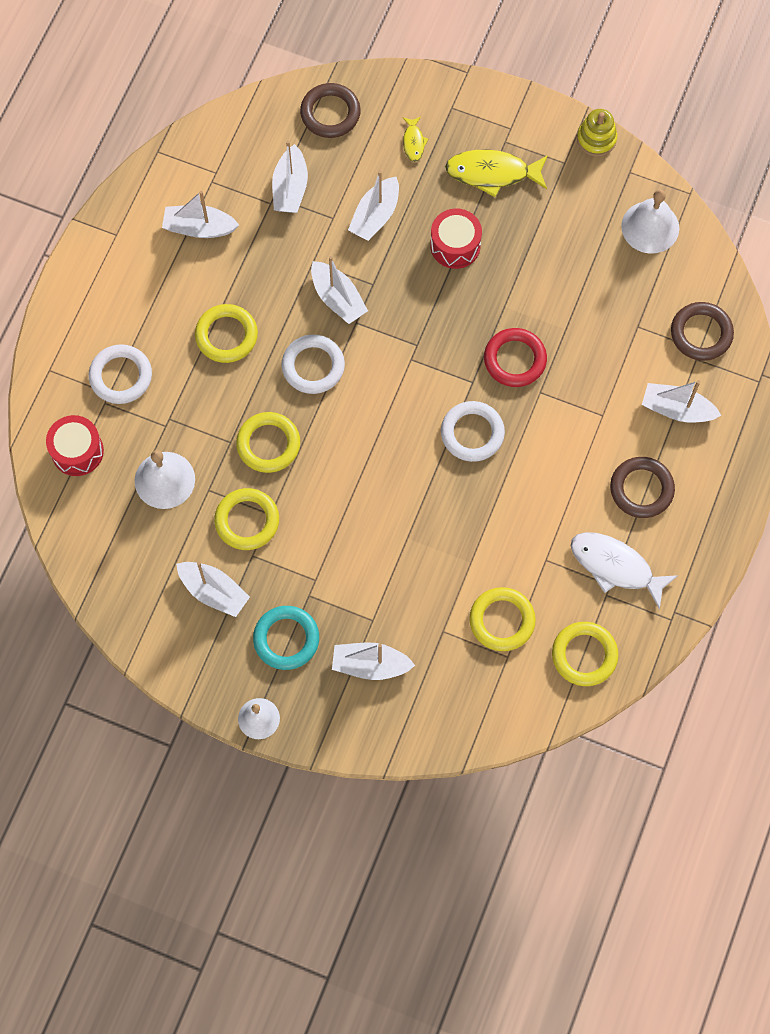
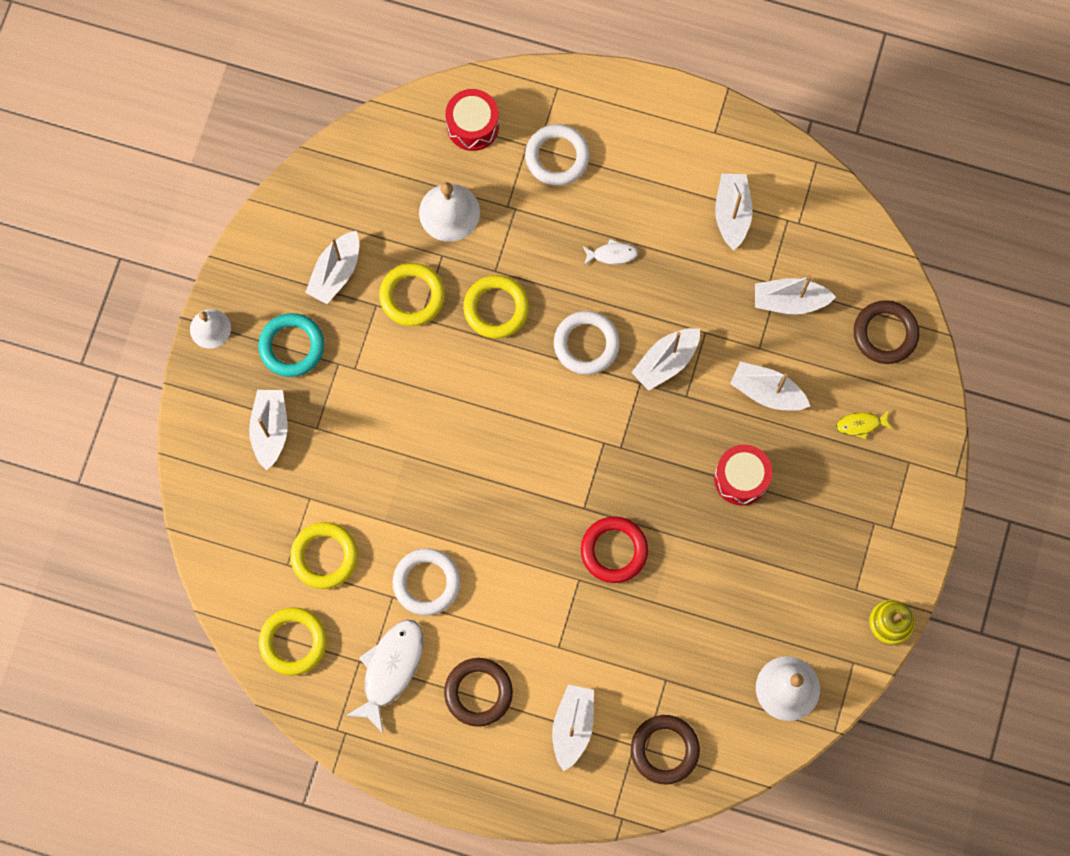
camera: 85 degrees right, 5 degrees up
yellow ring [195,304,258,363] -> white fish [583,239,638,265]
white ring [441,401,505,462] -> white ring moved to [393,548,460,616]
yellow fish [445,150,548,197] -> none

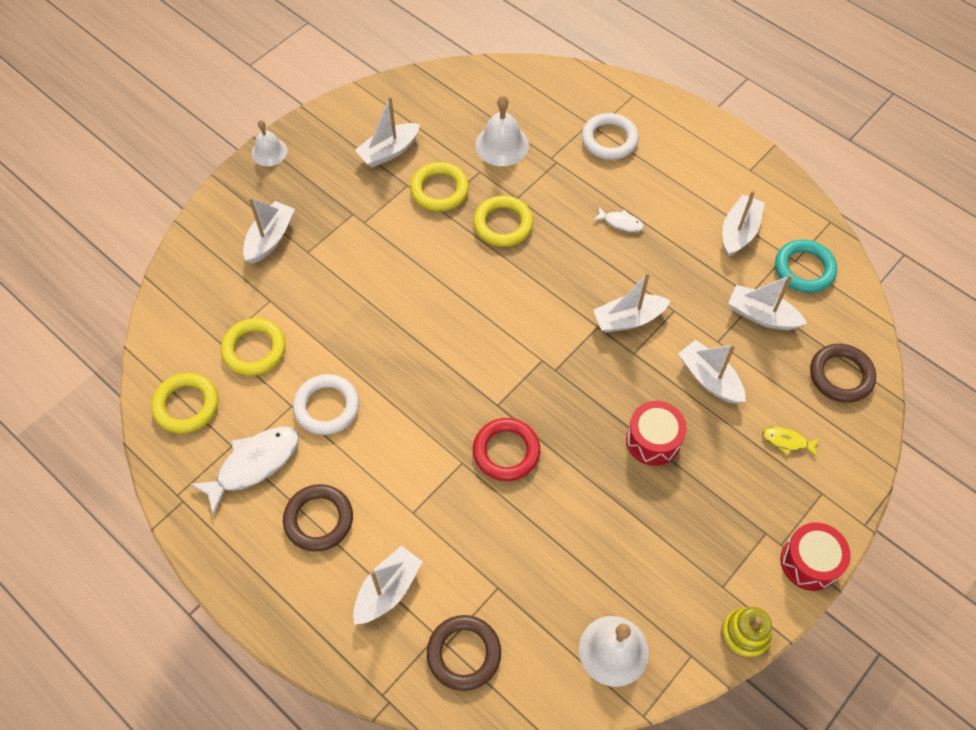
camera: 25 degrees right, 15 degrees down
turquoise ring [258,313,324,377] -> turquoise ring moved to [775,239,837,293]
red drum [445,89,499,151] -> red drum moved to [781,523,851,591]
white ring [554,311,620,375] -> none

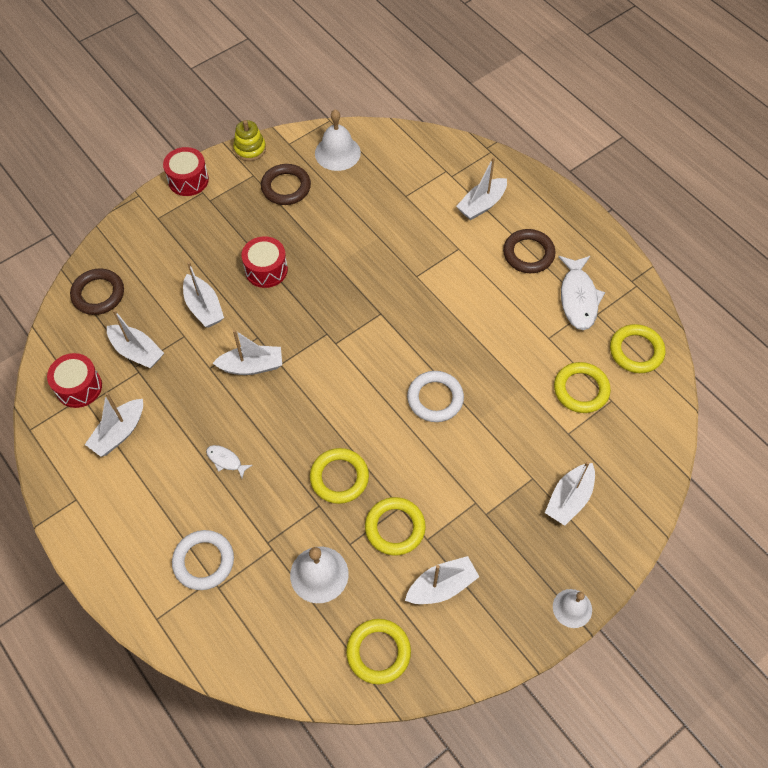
camera: 170 degrees left, 0 degrees up
white fish [190,426,299,515] -> white fish turned 60 degrees counterclockwise [558,256,605,330]
white ring [293,374,359,435] -> white ring moved to [407,371,464,422]
brown ring [427,615,501,691] -> brown ring moved to [261,164,311,205]
red ring [473,418,540,481] -> none
yellow fish [762,427,820,457] -> none
turquoise ring [775,239,837,293] -> red drum [47,353,102,408]
none -> yellow ring [346,619,411,684]

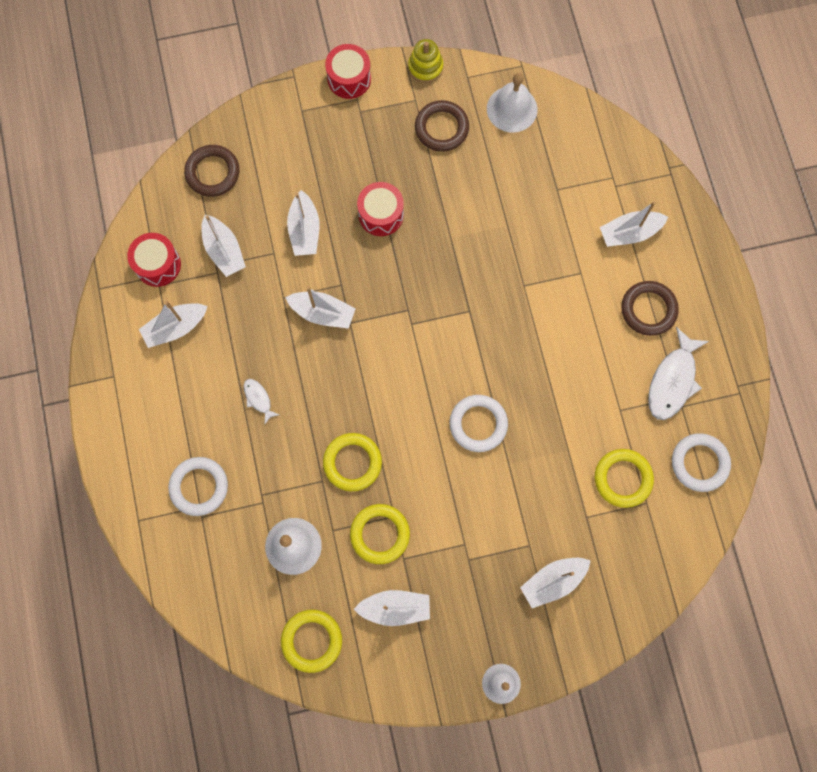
camera: 25 degrees right, 15 degrees up
yellow ring [610,324,665,373] -> white ring [672,433,731,492]

